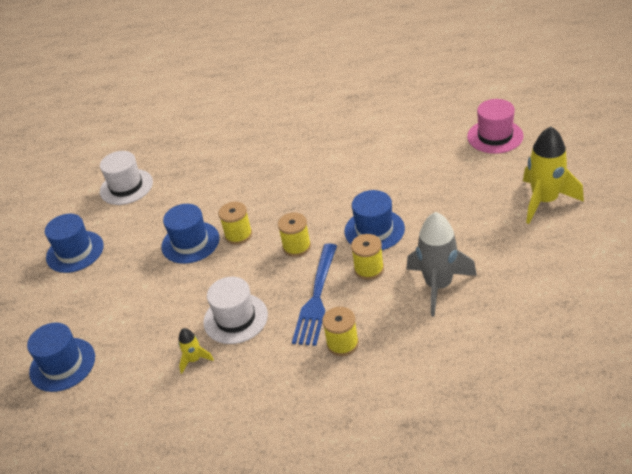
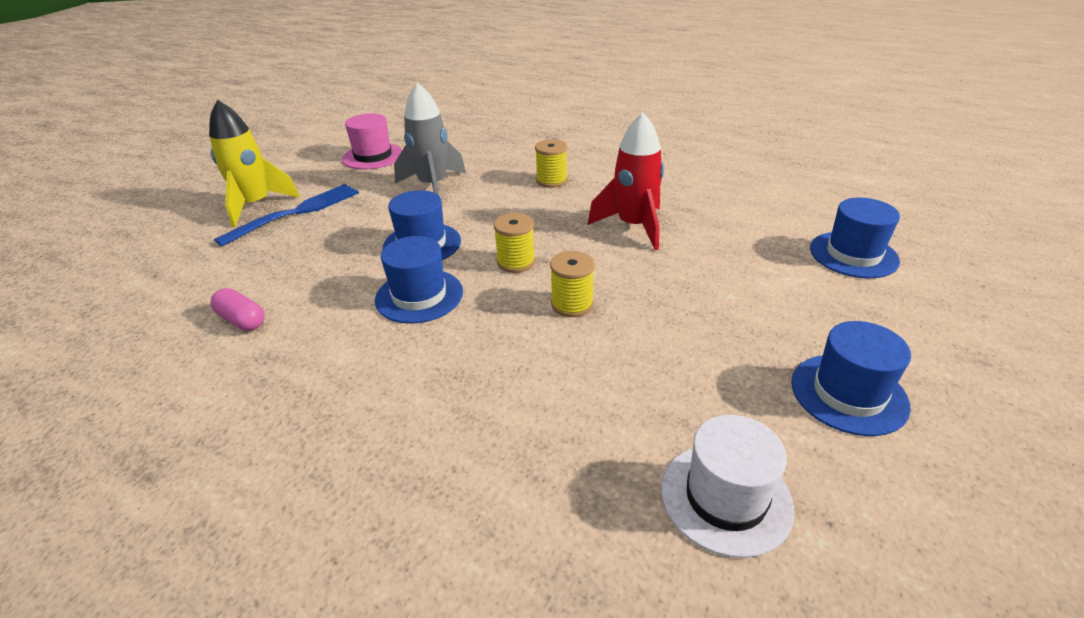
camera: 155 degrees left, 5 degrees down
blue hat [161,204,220,264] -> blue hat moved to [375,236,463,324]
yellow rocket [178,328,214,374] -> none
white hat [203,277,268,344] -> red rocket [588,112,664,250]
blue fork [292,244,337,346] -> blue fork moved to [214,184,359,247]
yellow spool [351,234,384,280] -> none
pink hat [467,99,524,154] -> pink hat moved to [342,113,403,169]
none -> pink capsule [211,288,265,331]

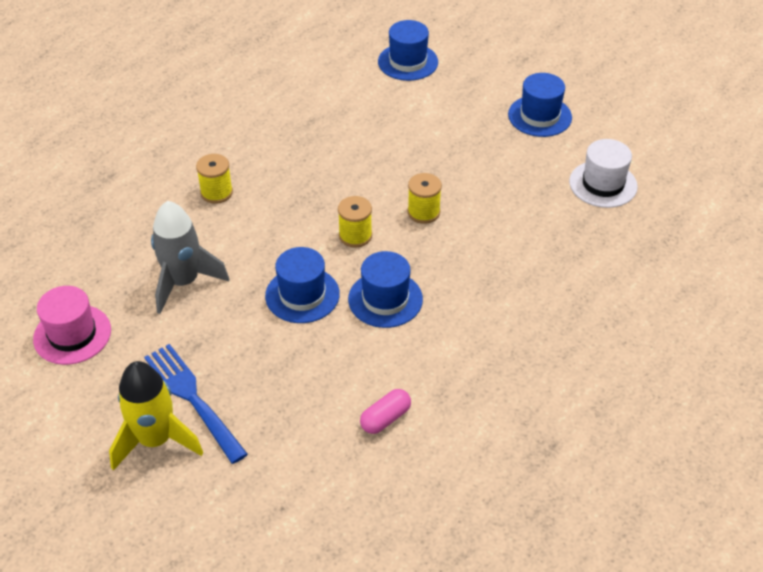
camera: 80 degrees left, 10 degrees up
red rocket [588,112,664,250] -> none

